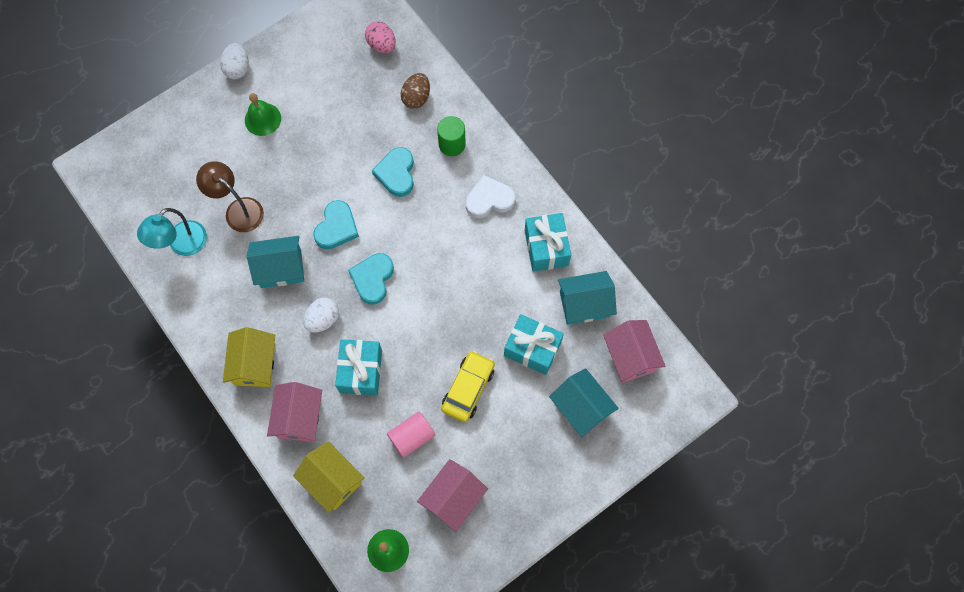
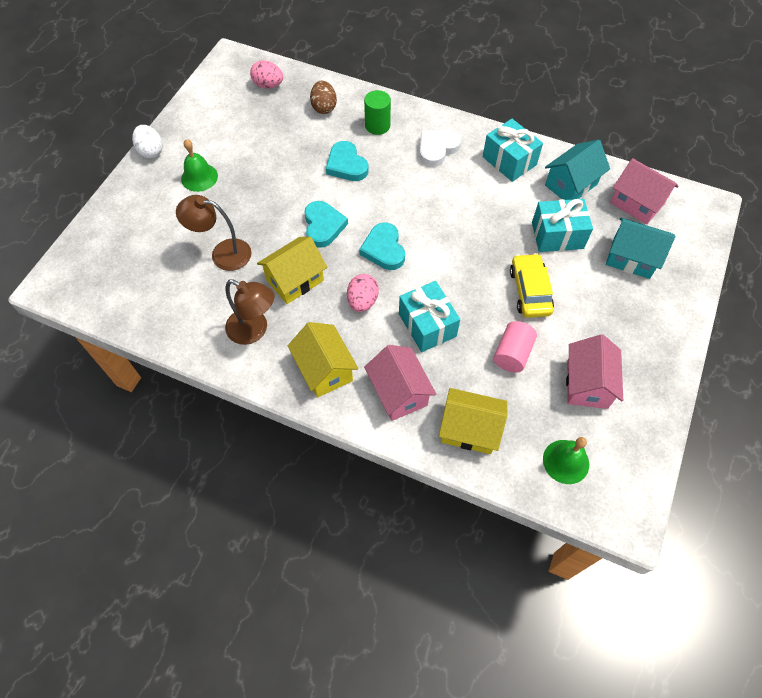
camera: 30 degrees left, 10 degrees down
turquoise lamp [137,208,207,256] -> none
turquoise house [247,236,304,288] -> yellow house [257,237,327,304]
white egg [303,298,339,333] -> pink egg [347,274,379,312]
none -> brown lamp [225,279,275,345]

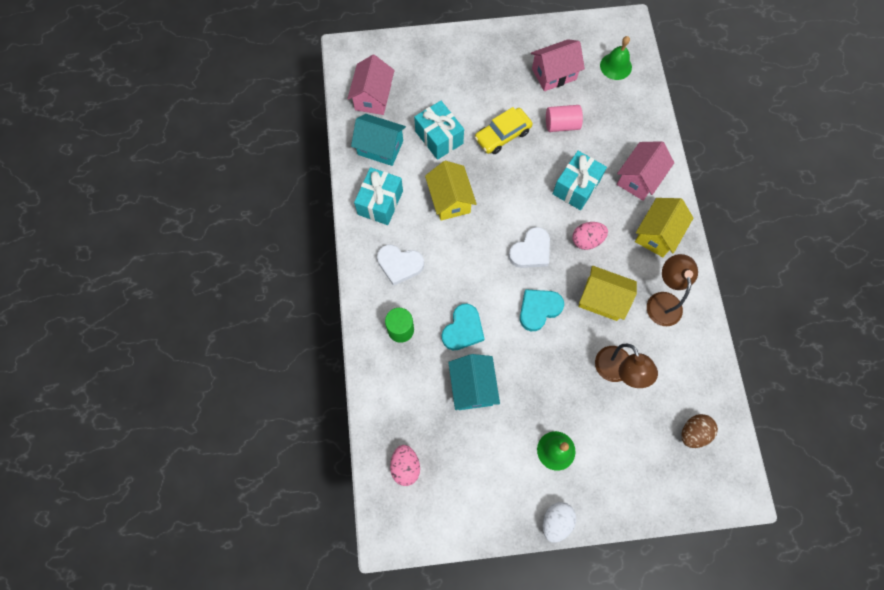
camera: 120 degrees left, 10 degrees up
brown egg [310,81,337,114] -> brown egg moved to [682,414,718,448]
turquoise heart [359,222,405,270] -> white heart [509,227,550,268]
yellow house [439,388,508,454] -> yellow house moved to [425,161,477,221]
turquoise house [606,218,676,279] -> turquoise house moved to [448,354,500,410]

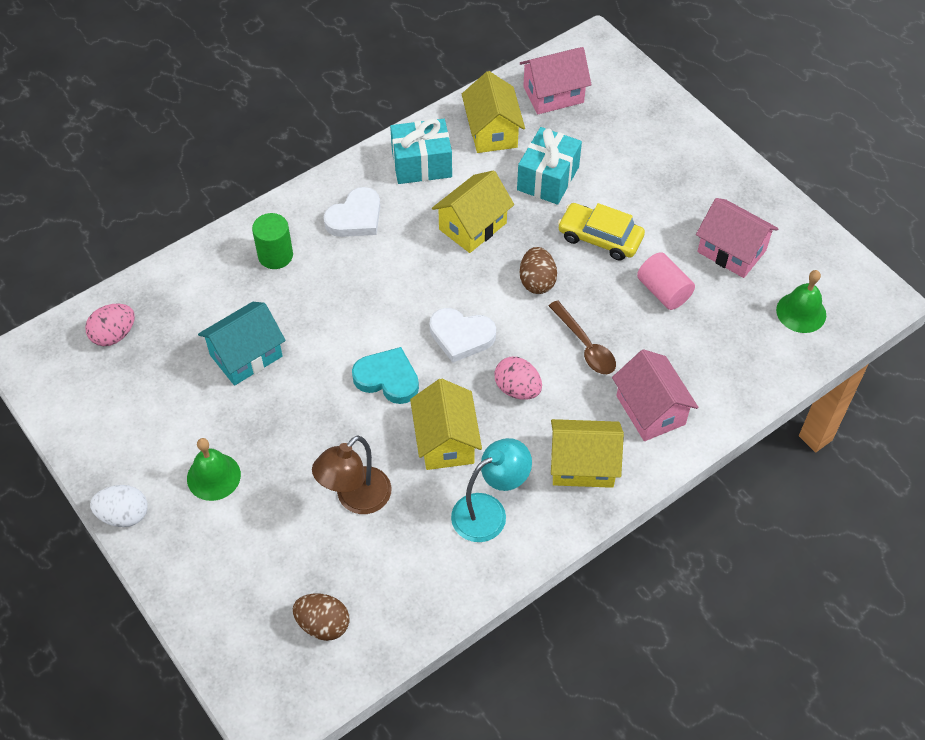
camera: 60 degrees right, 15 degrees down
turquoise house [351,114,406,166] -> yellow house [462,71,525,153]
white heart [377,245,424,286] -> white heart turned 120 degrees counterclockwise [323,187,380,237]
turquoise heart [442,304,485,350] -> none
turquoise gift [553,151,607,210] -> brown spoon [549,300,616,374]
pink house [617,141,674,201] -> pink house turned 60 degrees clockwise [612,349,698,441]
brown lamp [647,254,698,326] -> turquoise lamp [451,438,532,542]
none -> brown egg [520,247,557,294]

